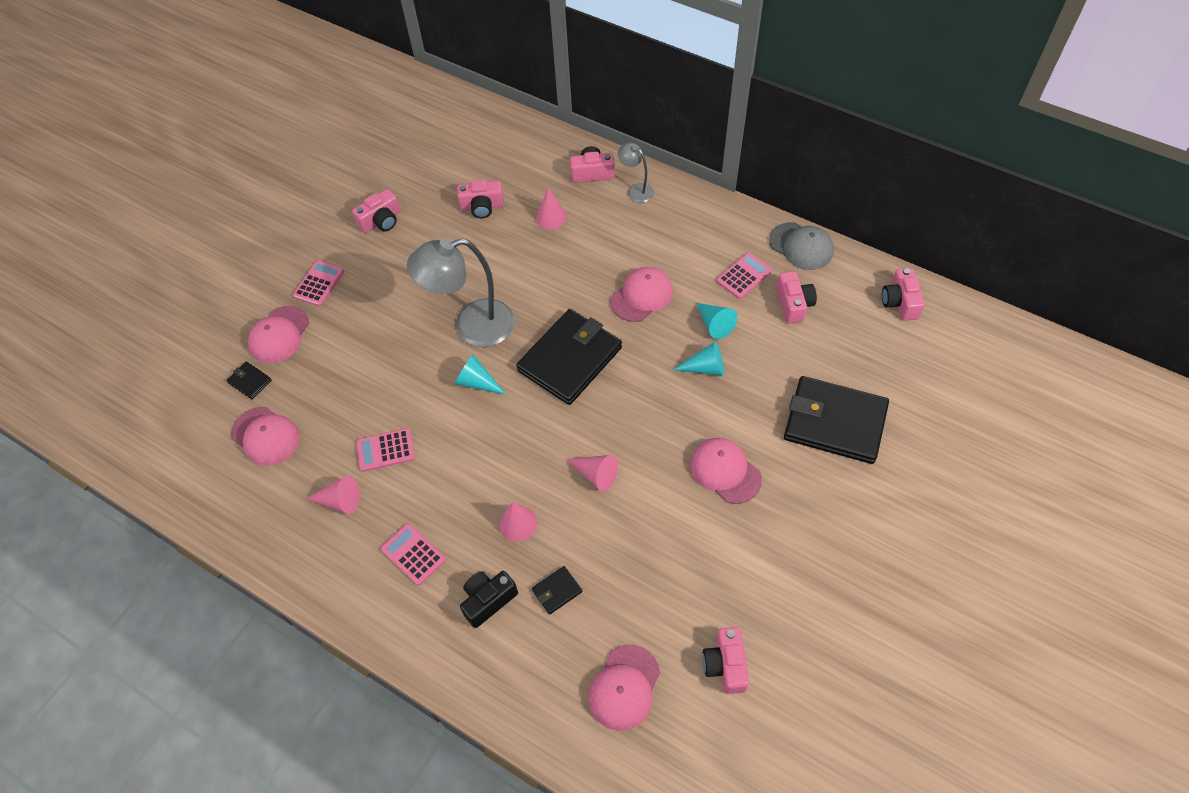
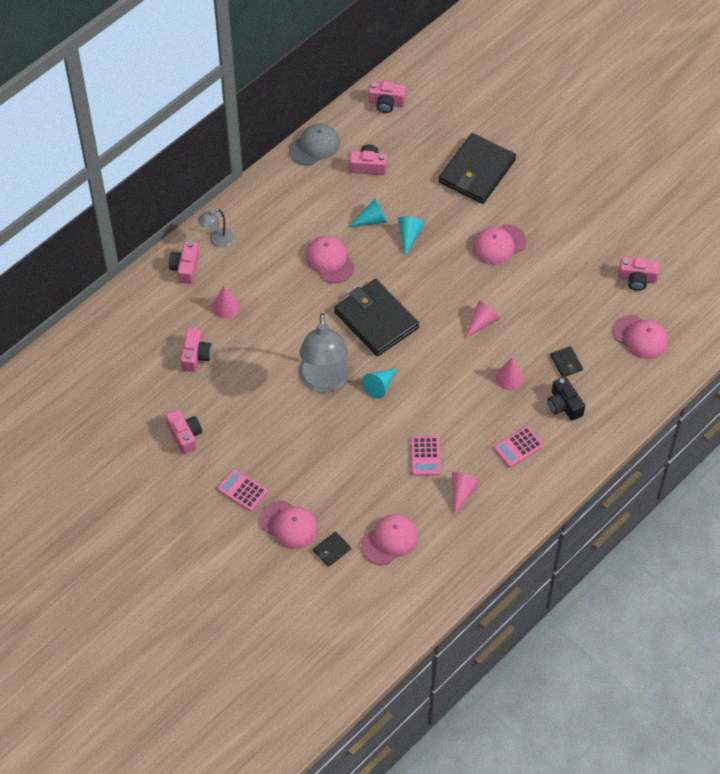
camera: 80 degrees left, 0 degrees up
pink calculator [717,253,772,299] -> none

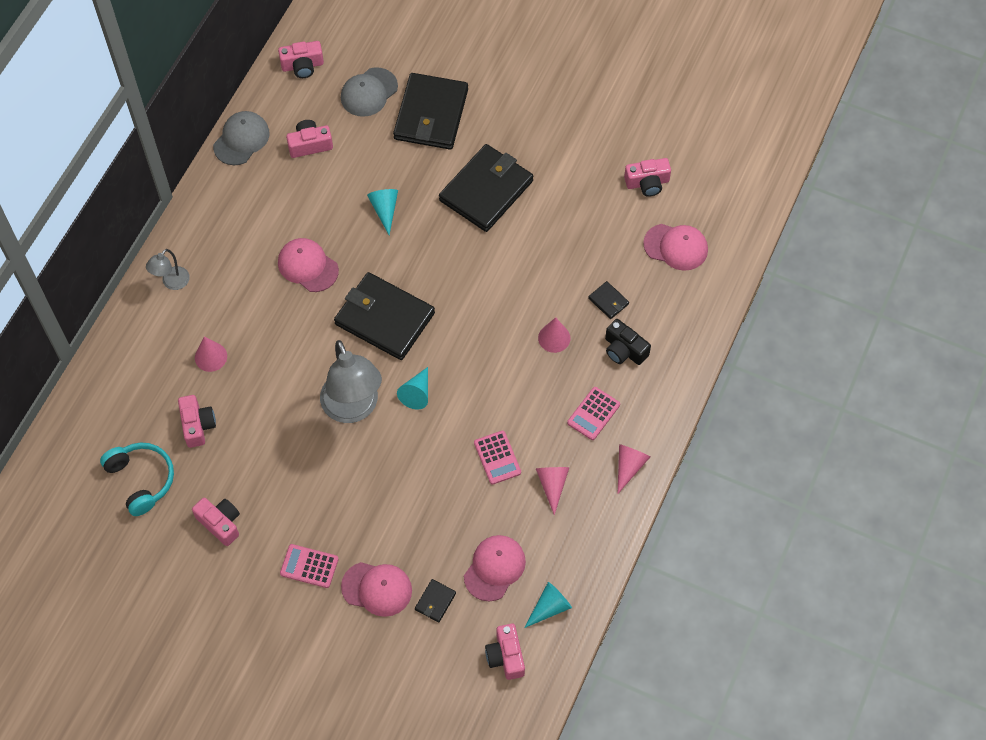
camera: 20 degrees left, 5 degrees up
pink camera [169,241,199,284] -> pink camera moved to [485,624,525,680]
turquoise cone [348,199,387,227] -> turquoise cone moved to [524,582,572,628]
pink cone [464,301,500,339] -> pink cone moved to [618,444,650,494]
pink cap [473,224,527,265] -> black wallet [439,144,534,232]
none -> turquoise headphones [100,443,174,516]
none -> grey cap [341,67,398,117]

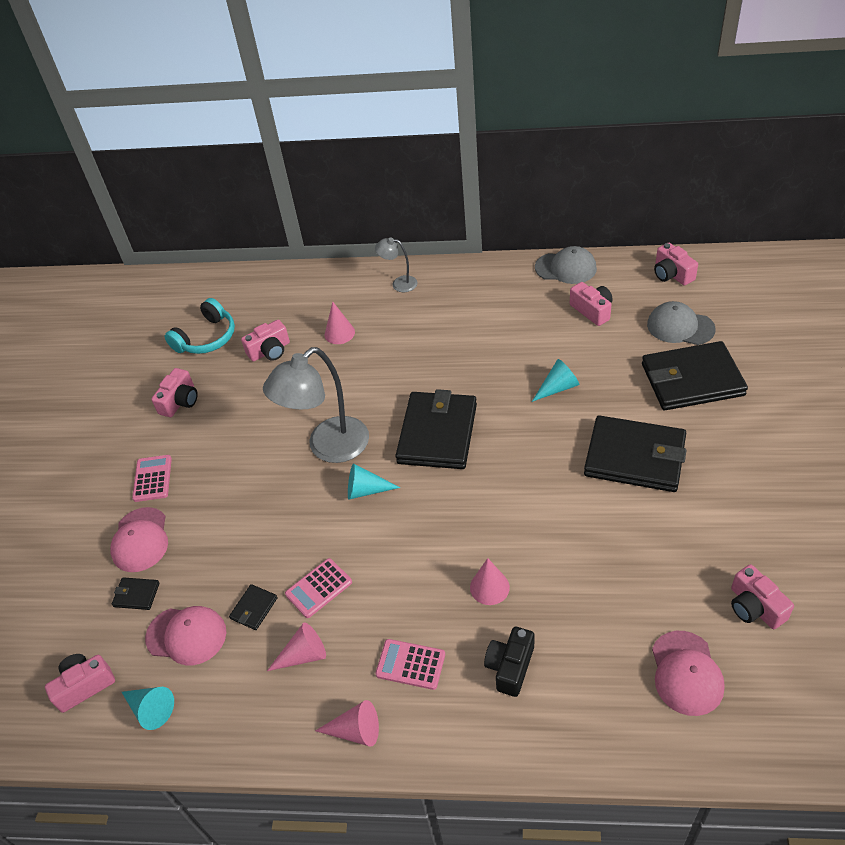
camera: 75 degrees right, 15 degrees down
pink cap [278,238,339,292] -> none
black wallet [588,281,629,319] -> black wallet moved to [229,584,278,630]

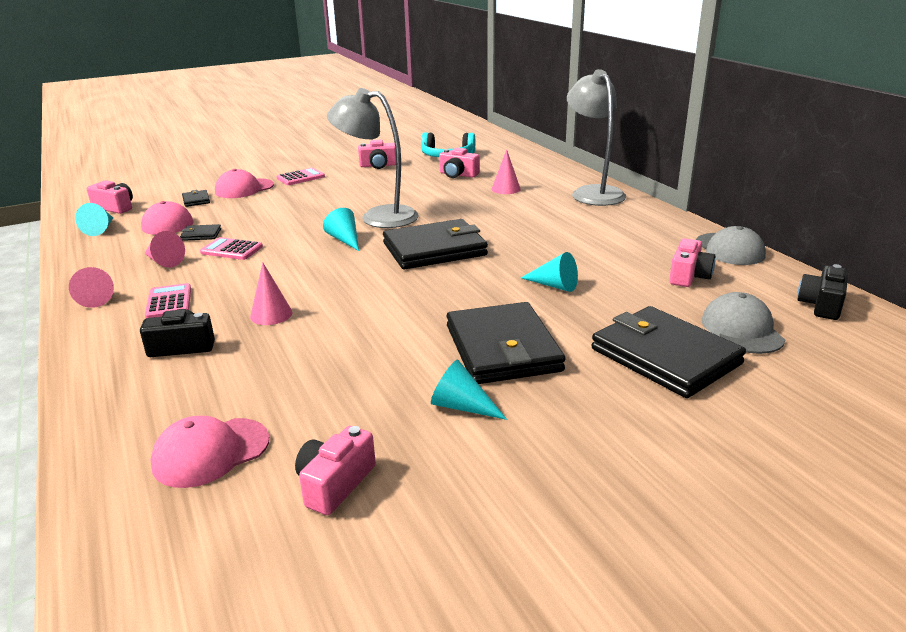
camera: 55 degrees right, 20 degrees down
grey lamp [375,237,418,292] -> grey lamp [567,69,626,206], size x2.06
pink camera [654,243,698,286] -> black camera [797,264,848,320]
none -> turquoise cone [431,359,507,420]

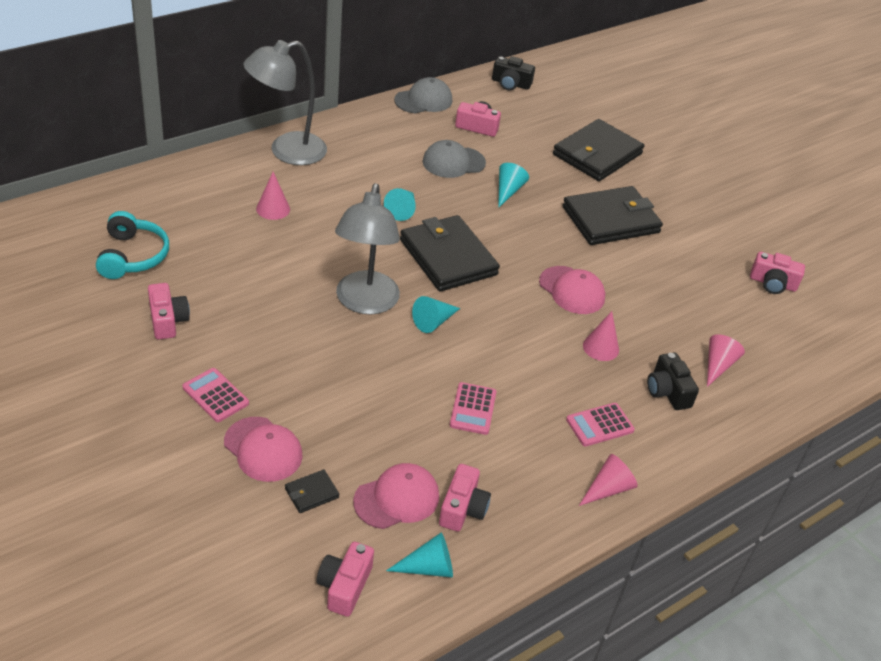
camera: 105 degrees left, 15 degrees up
pink cone [145,231,185,268] -> pink cone moved to [707,334,745,387]
pink cap [151,416,269,488] -> pink cap moved to [539,266,605,314]
black wallet [180,224,221,241] -> none
turquoise cone [431,359,507,420] -> turquoise cone moved to [384,188,416,221]
pink camera [439,148,480,178] -> pink camera moved to [439,464,491,532]
grey cap [702,292,785,354] -> grey cap moved to [423,140,486,178]

